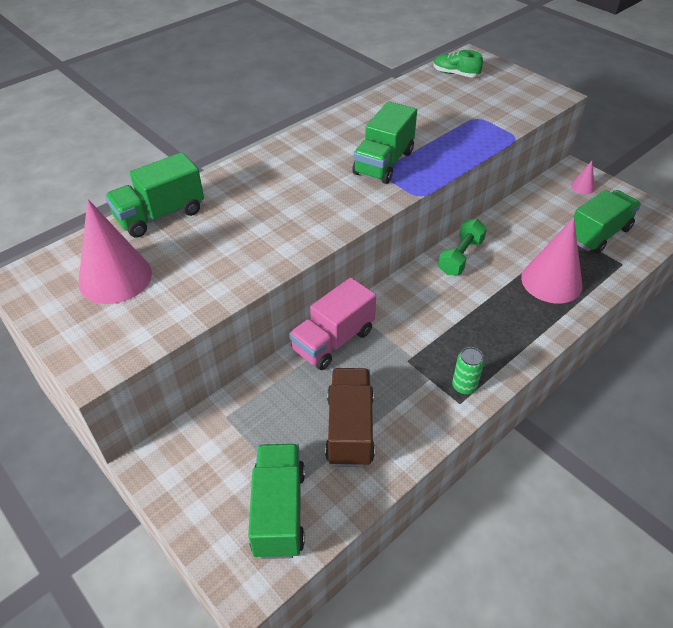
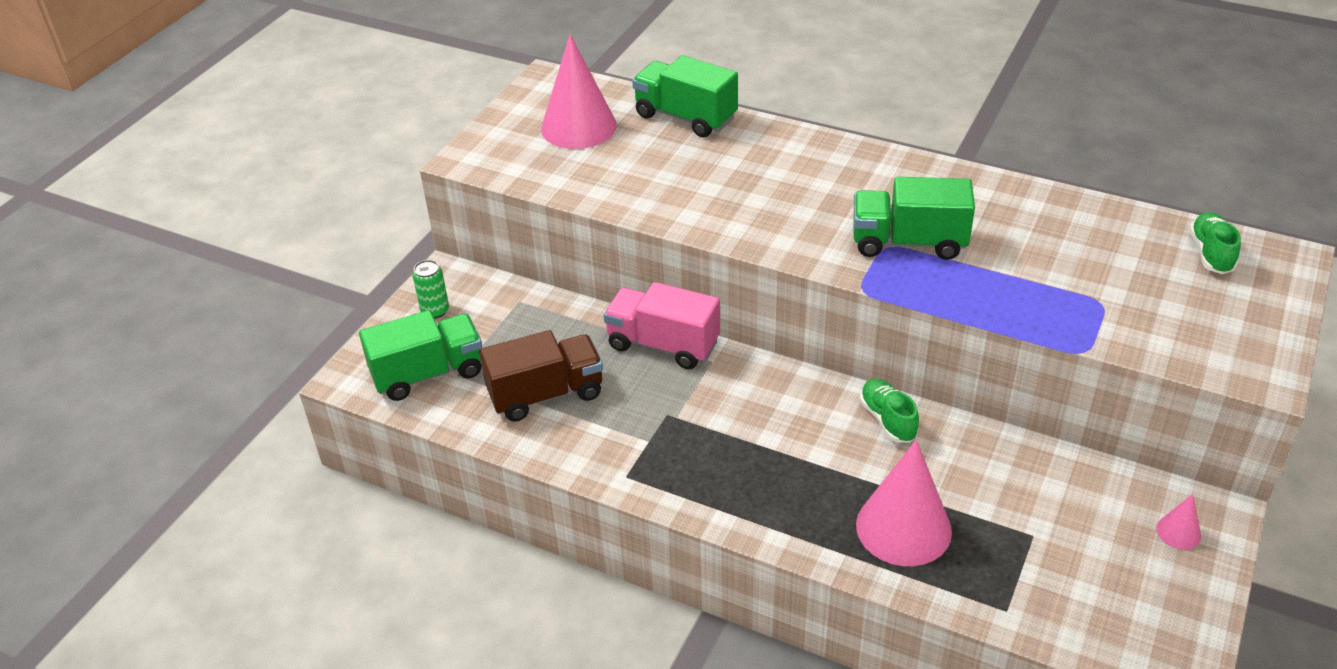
camera: 70 degrees right, 5 degrees down
green dumbbell [438,219,487,275] -> green shoe [860,379,919,443]
green can [452,347,484,395] -> green can moved to [413,260,449,319]
green truck [574,190,641,254] -> none

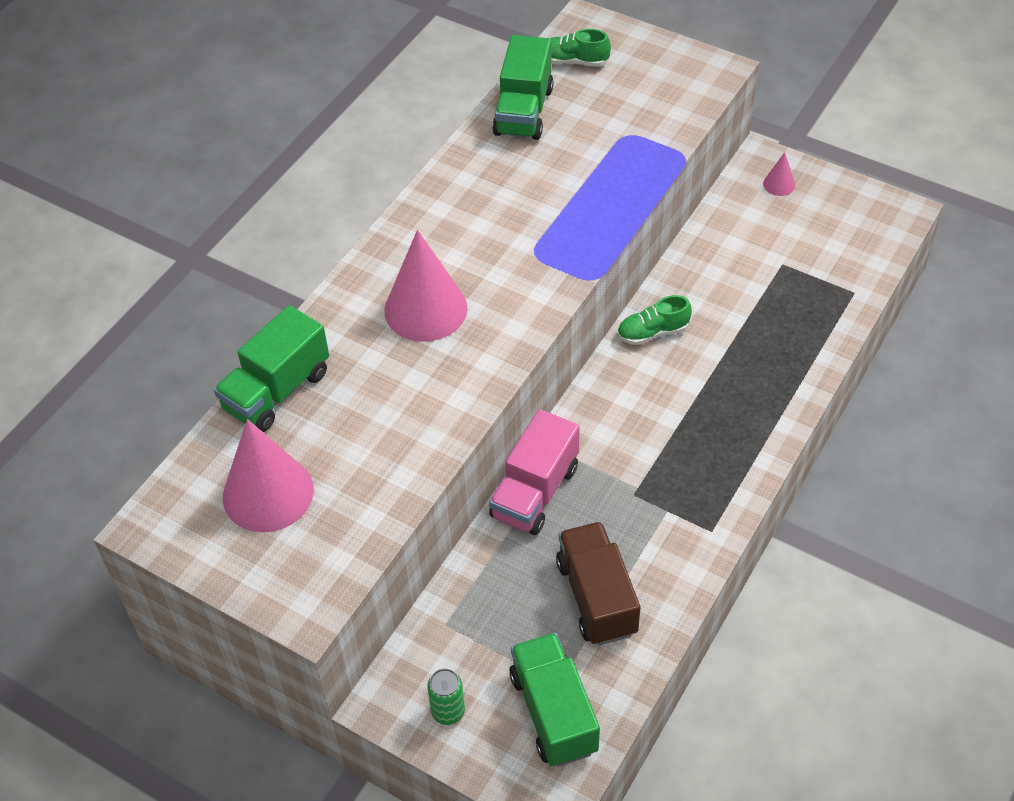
camera: 85 degrees left, 10 degrees up
green truck [853,177,975,260] -> green truck moved to [493,35,554,140]
pink cone [856,440,952,566] -> pink cone moved to [384,230,468,342]

